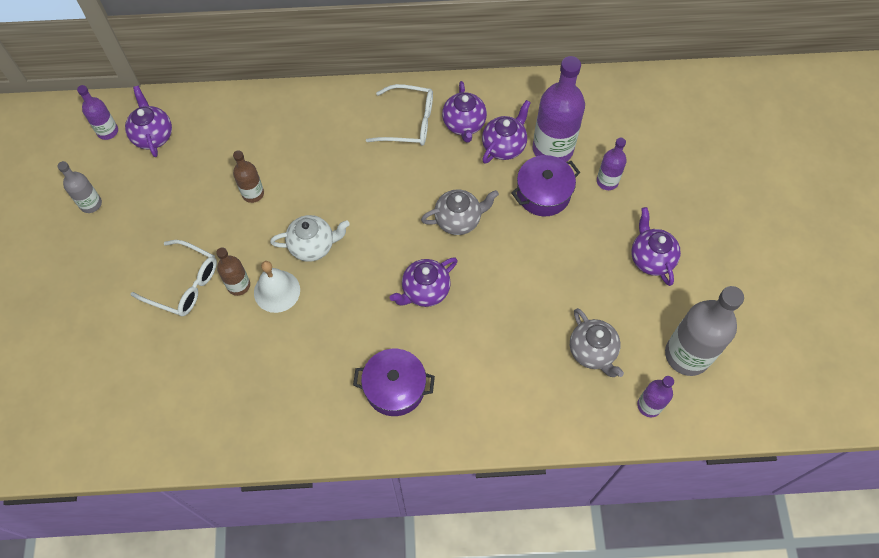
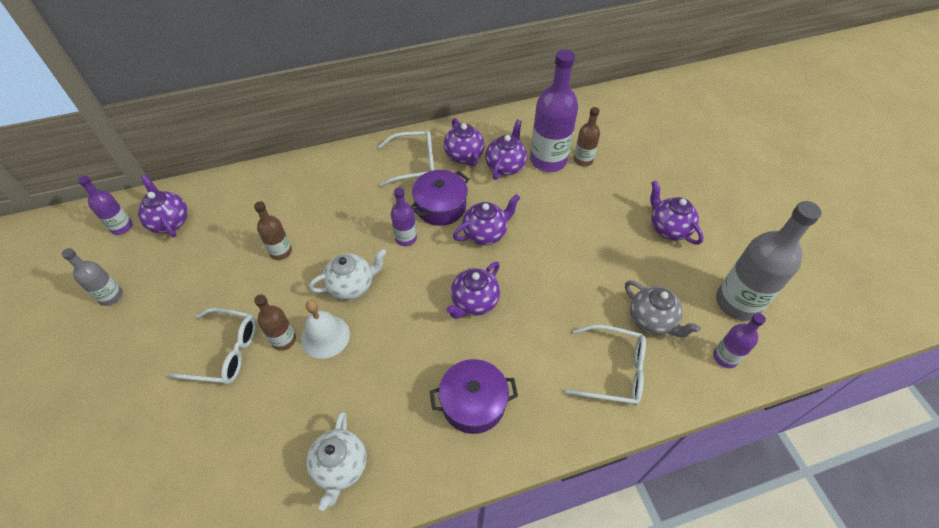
camera: 15 degrees left, 10 degrees down
grey teapot [421,189,499,235] -> purple teapot [453,194,520,245]
purple pot [511,155,580,216] -> purple pot moved to [411,170,469,226]
purple bottle [597,138,627,190] -> purple bottle moved to [391,187,417,246]
none -> white teapot [306,412,367,511]
none -> white glasses [565,325,646,406]
none -> brown bottle [574,107,600,166]

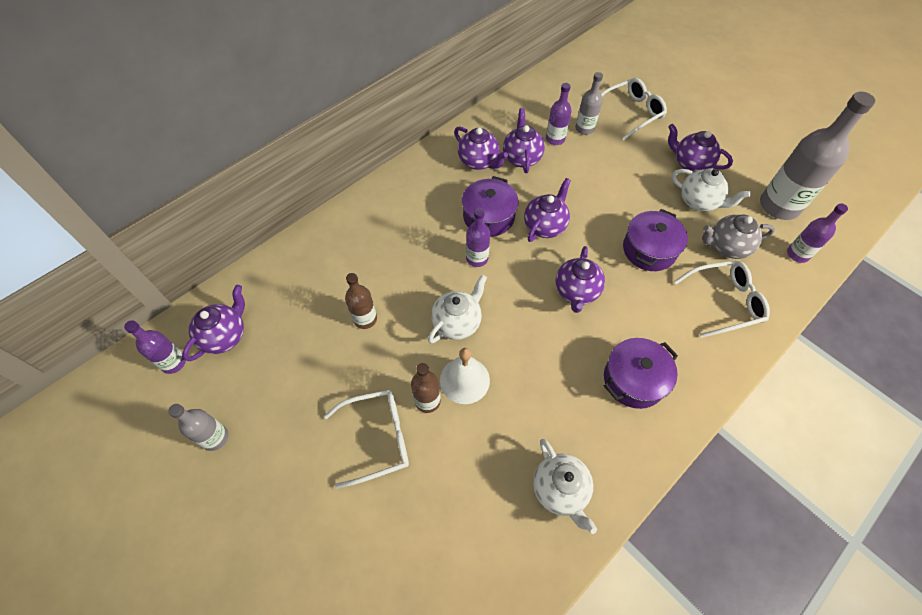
camera: 25 degrees left, 5 degrees up
purple teapot [138,175,188,237] -> purple teapot turned 90 degrees clockwise [182,285,245,361]
white glasses [378,131,434,187] -> white glasses moved to [601,78,667,140]
purple bottle [530,49,578,172] -> purple bottle [546,83,572,145], size x0.53
brown bottle [574,107,600,166] -> grey bottle [575,72,603,135]
grey teapot [625,280,701,337] -> grey teapot turned 150 degrees clockwise [702,215,775,259]
none -> purple pot [623,209,688,271]
none -> white teapot [672,168,751,211]

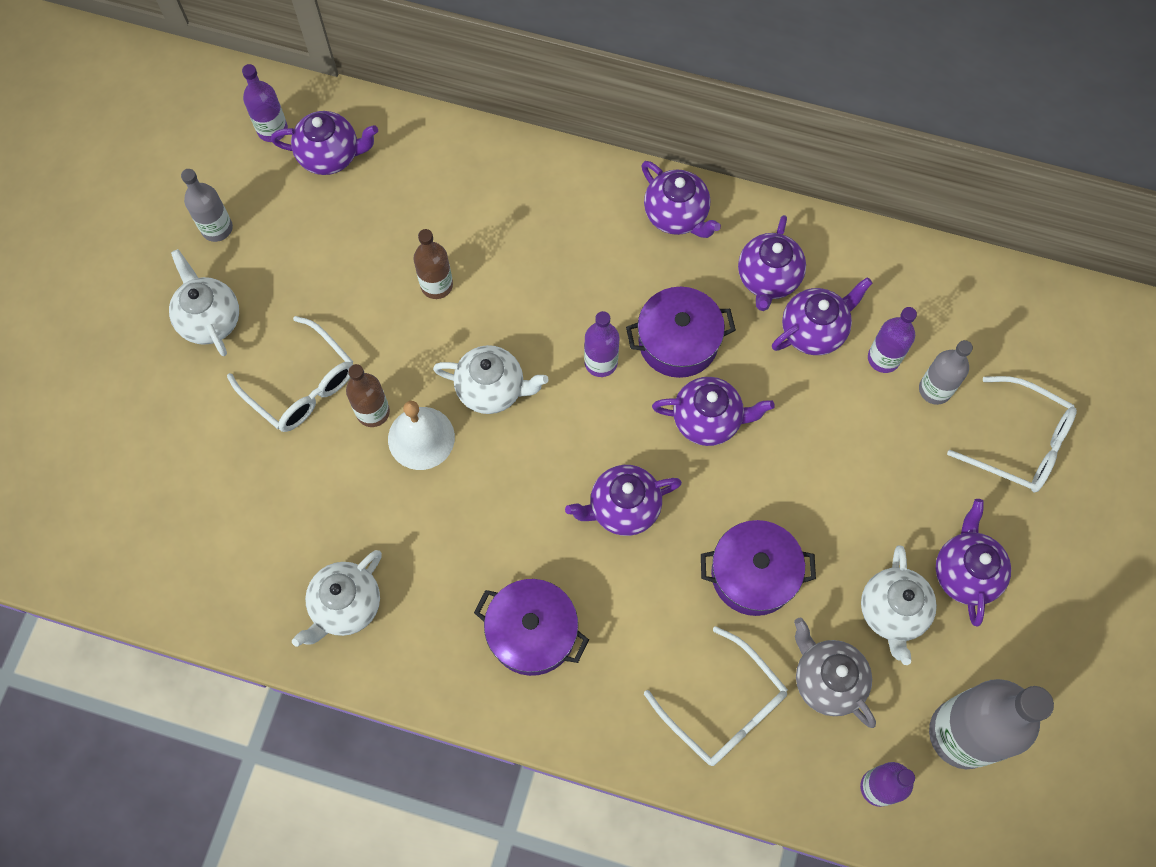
camera: 60 degrees right, 10 degrees up
none -> white teapot [169,249,239,356]
none -> purple teapot [642,161,721,238]

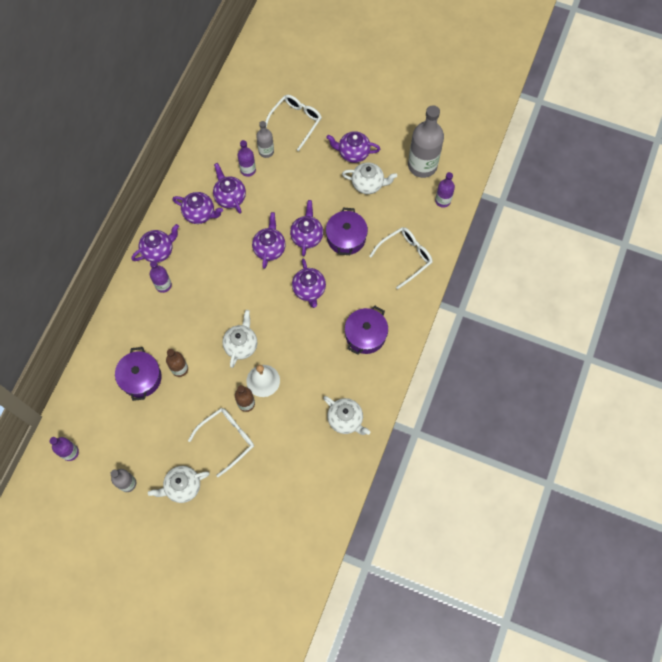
camera: 85 degrees left, 0 degrees up
purple teapot [271,111,378,175] -> purple teapot moved to [290,200,323,256]
purple bottle [584,311,619,377] -> purple bottle moved to [150,261,172,293]
purple pot [626,287,736,378] -> purple pot moved to [115,347,162,401]
grey teapot [794,618,876,728] -> none

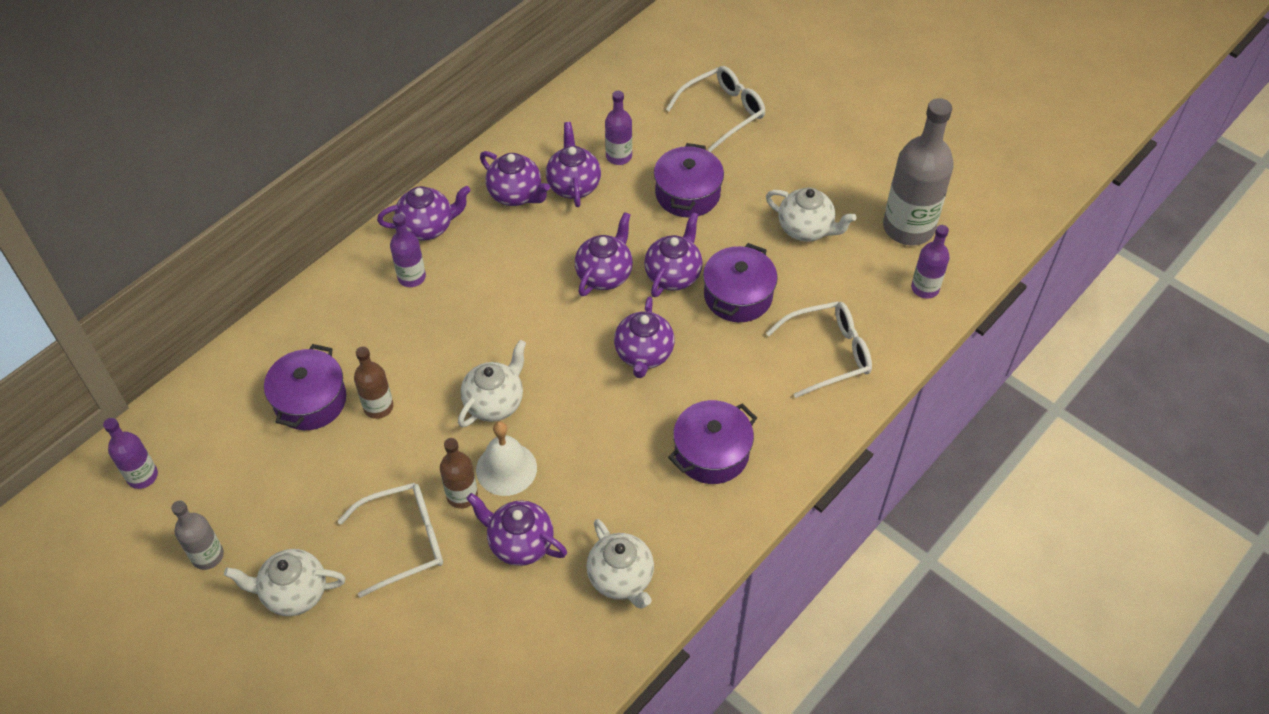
camera: 20 degrees right, 15 degrees down
grey bottle [256,121,274,158] -> none
purple teapot [326,131,380,163] -> purple teapot moved to [466,493,567,566]
none -> purple pot [654,143,724,218]

